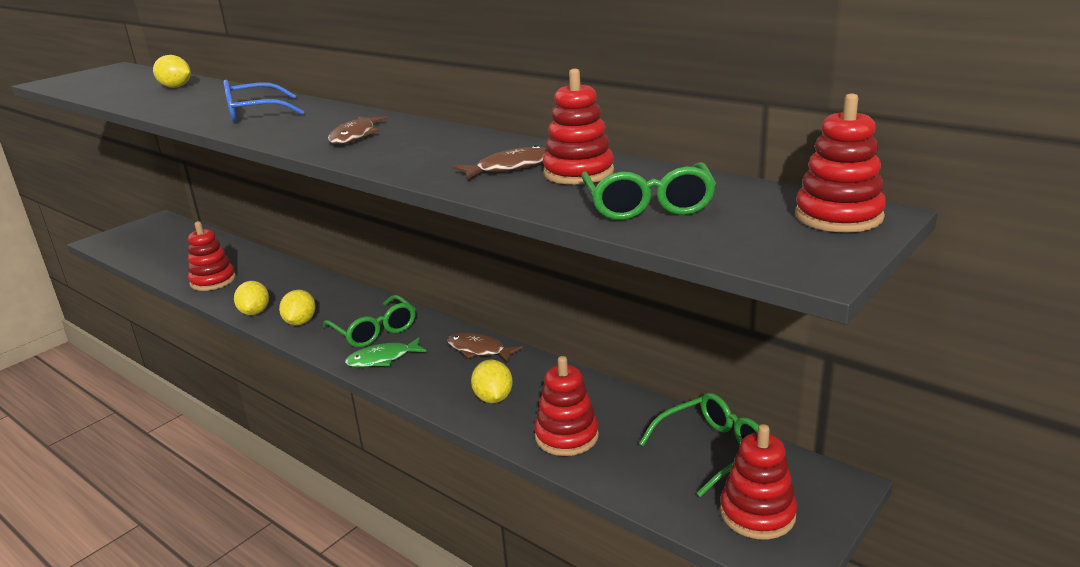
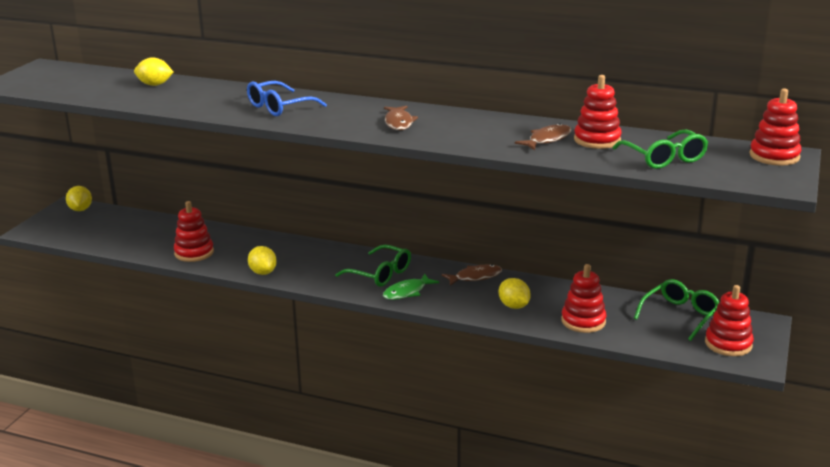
camera: 20 degrees left, 0 degrees up
yellow lemon [279,290,316,326] -> yellow lemon moved to [66,186,92,211]
brown fish [447,332,523,363] -> brown fish turned 150 degrees clockwise [442,265,502,285]

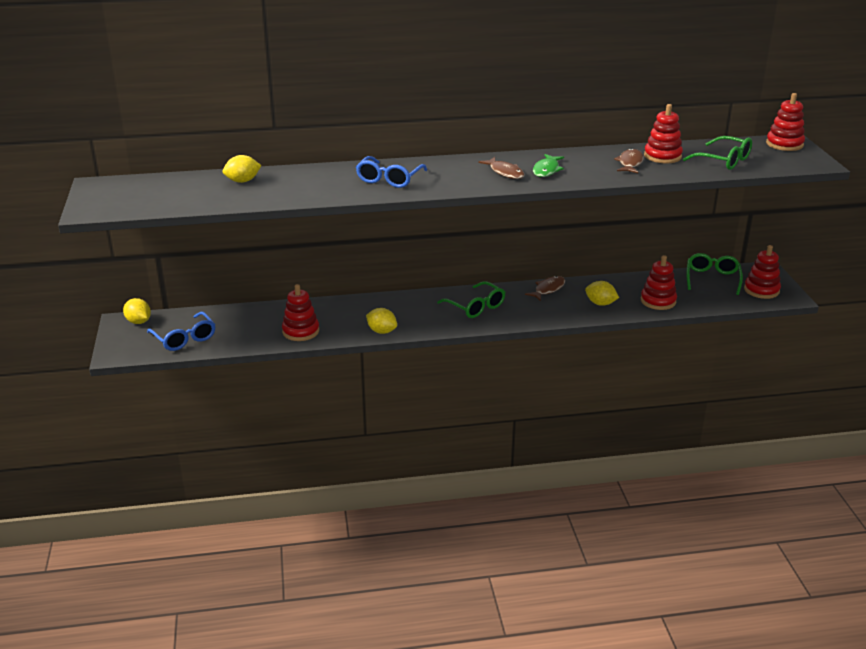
camera: 30 degrees left, 5 degrees up
green glasses [335,245,411,287] -> green glasses turned 45 degrees clockwise [437,281,505,318]
green fish [383,273,439,300] -> green fish moved to [533,154,564,177]
none -> blue glasses [147,312,216,351]

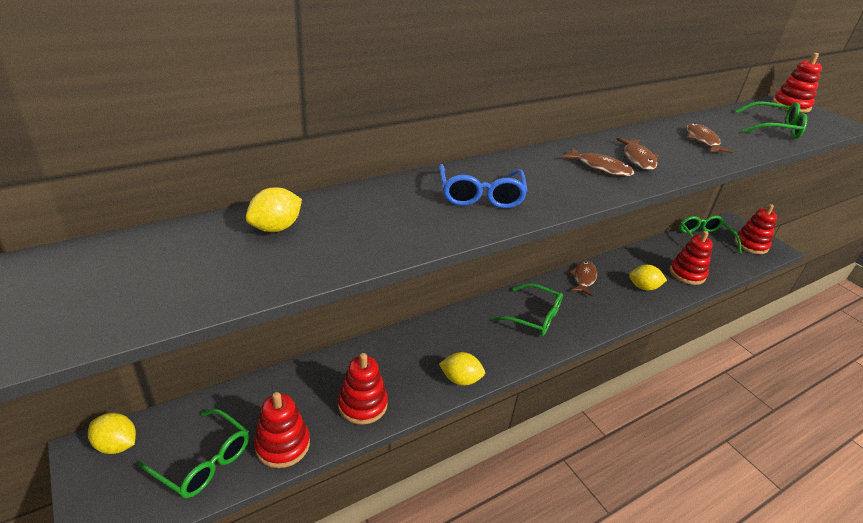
camera: 25 degrees left, 5 degrees up
blue glasses [147,312,216,351] -> green glasses [138,409,249,498]
green fish [533,154,564,177] -> brown fish [616,138,658,170]
red stacking toy [644,104,683,163] -> red stacking toy moved to [254,392,310,468]

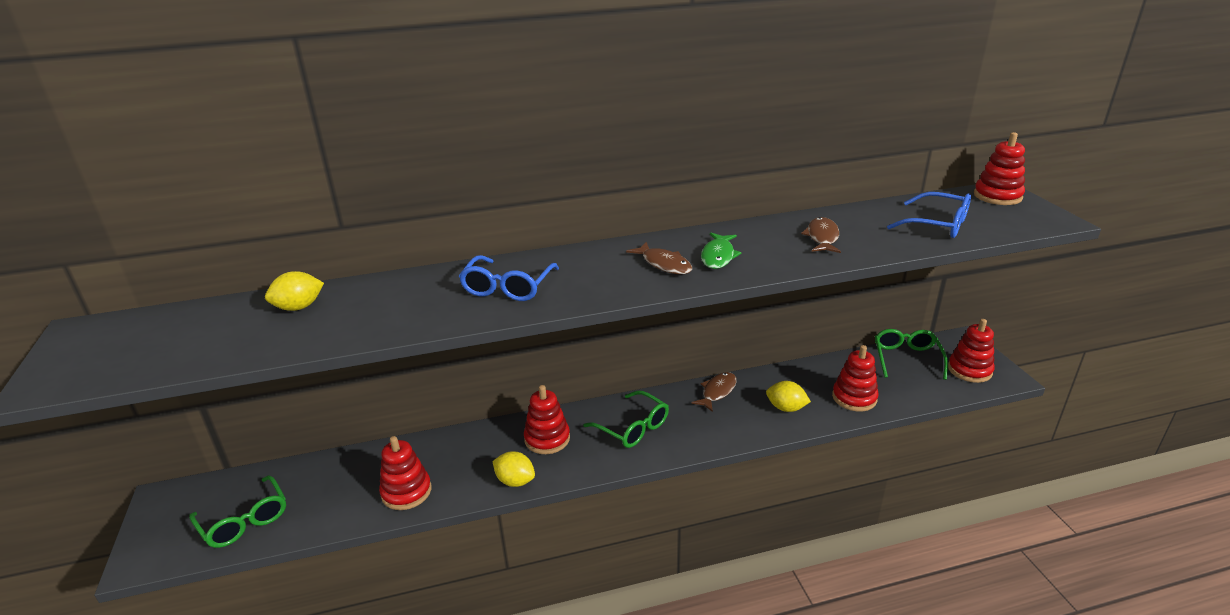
camera: 20 degrees right, 5 degrees down
yellow lemon [88,413,136,454] -> none
red stacking toy [254,392,310,468] -> red stacking toy moved to [524,385,570,454]
brown fish [616,138,658,170] -> green fish [701,233,741,269]
green glasses [736,101,807,139] -> blue glasses [887,192,971,238]

